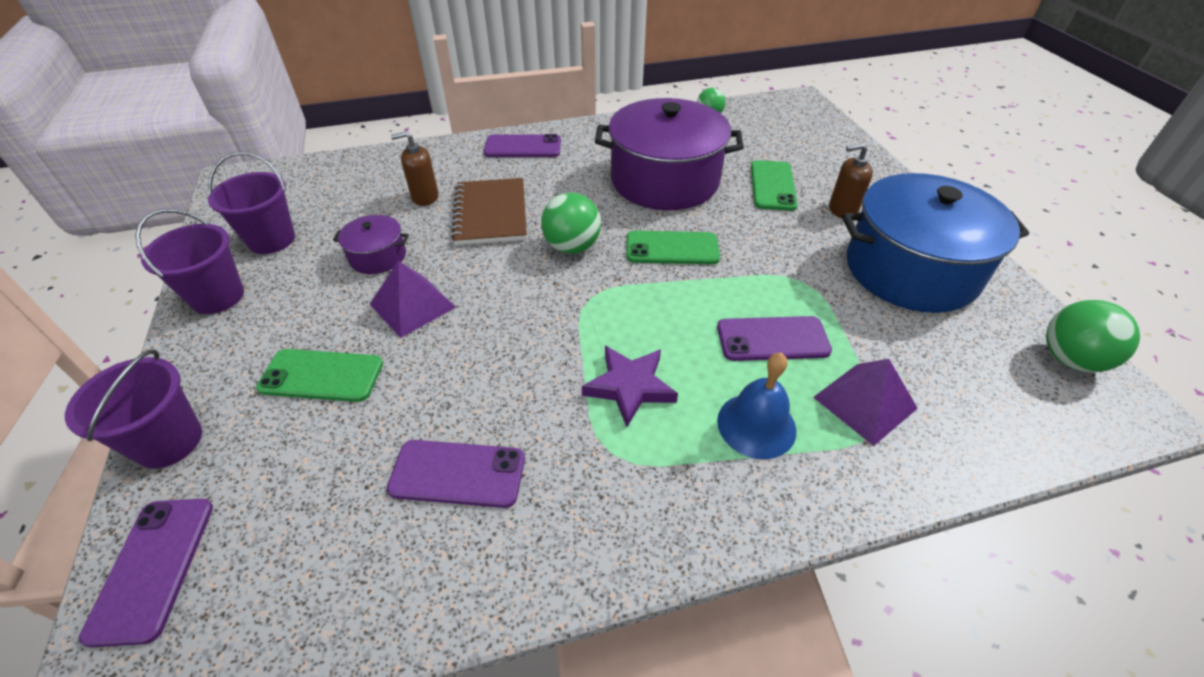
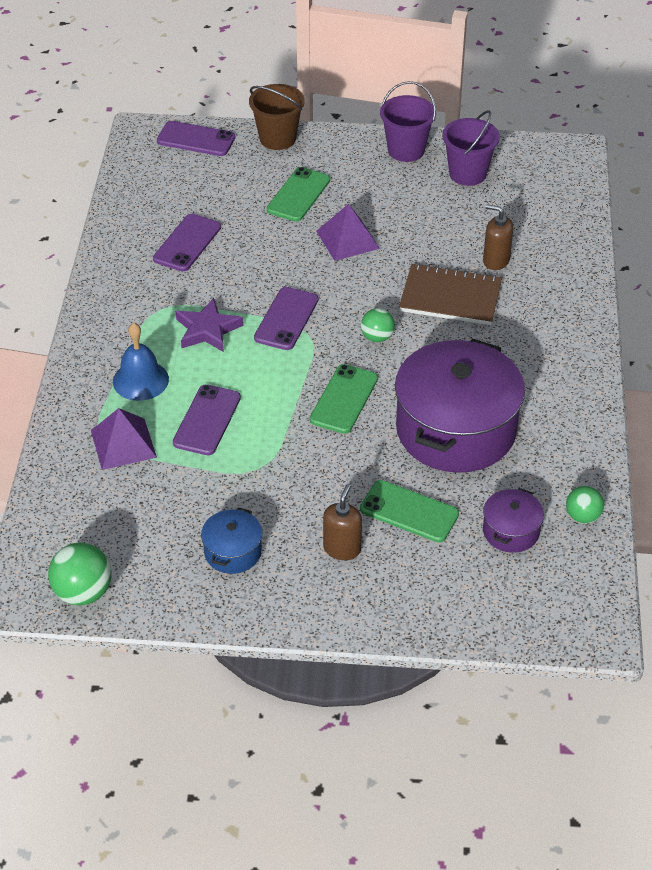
camera: 110 degrees right, 0 degrees up
purple bucket [65,349,202,469] -> brown bucket [249,84,305,150]
purple pot [333,215,409,274] -> purple pot moved to [483,488,544,553]
brown soap dispenser [391,131,439,206] -> brown soap dispenser turned 75 degrees counterclockwise [483,204,513,270]
purple phone [484,134,561,157] -> purple phone moved to [254,287,318,350]
green ball [541,193,601,254] -> green ball [361,308,395,342], size x0.63
blue pot [842,173,1029,313] -> blue pot [201,507,262,574], size x0.45

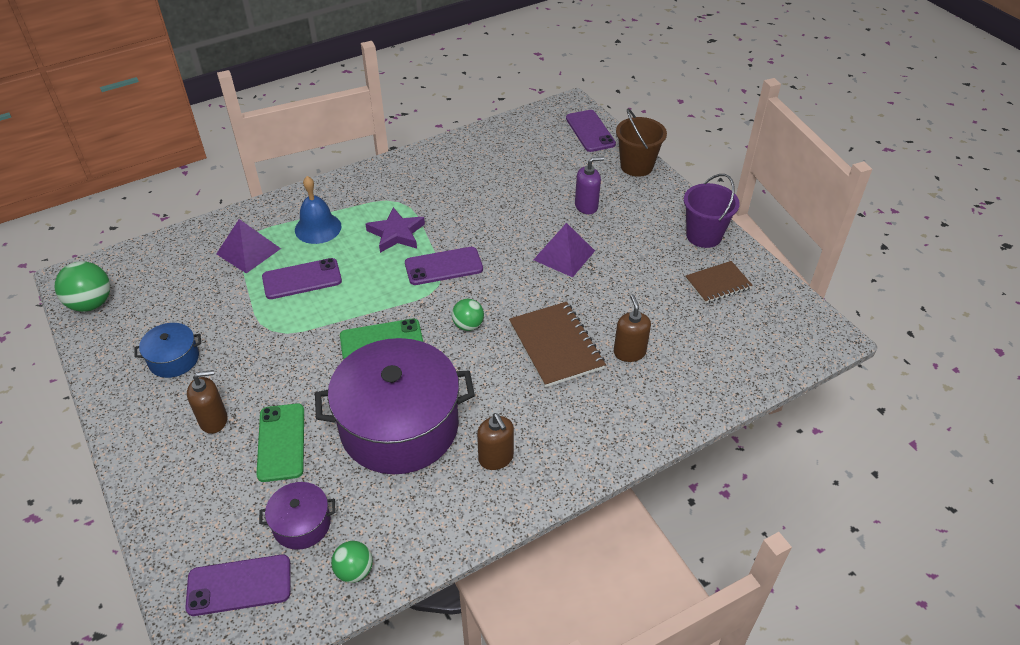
camera: 55 degrees right, 0 degrees up
purple phone [153,214,221,271] -> purple phone moved to [185,554,290,616]
green phone [267,167,330,222] -> purple soap dispenser [575,157,604,214]
purple bucket [442,110,500,186] -> brown notebook [685,261,753,303]
none -> brown soap dispenser [477,413,514,470]

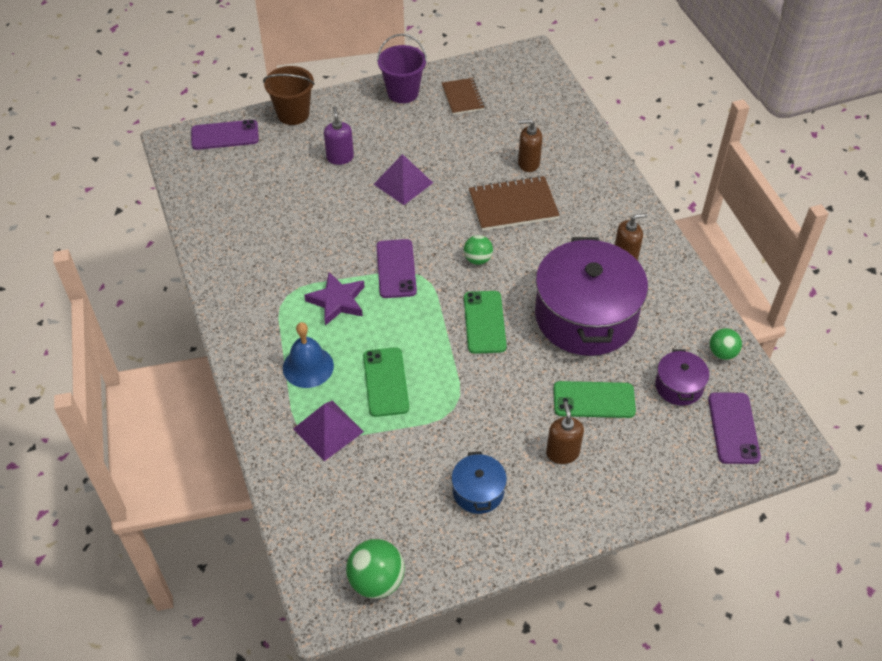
camera: 80 degrees left, 5 degrees up
purple phone [262,258,342,299] -> green phone [363,347,409,417]

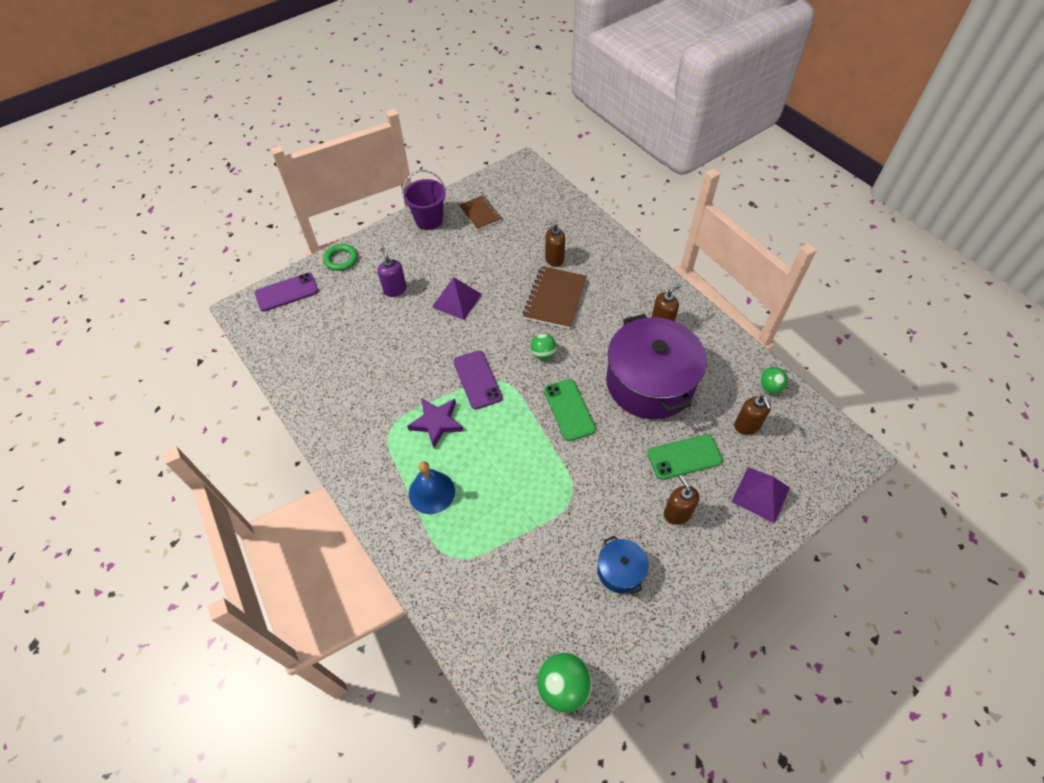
camera: 15 degrees left, 5 degrees up
brown bucket [263,66,315,125] -> green ring [323,244,358,271]
purple pyramid [293,401,364,461] -> purple pyramid moved to [731,467,790,524]
green phone [363,347,409,417] -> none
brown notebook [469,176,560,231] -> brown notebook turned 45 degrees counterclockwise [523,266,587,329]
purple pot [655,349,709,406] -> brown soap dispenser [734,395,772,435]
purple phone [708,393,761,464] -> none

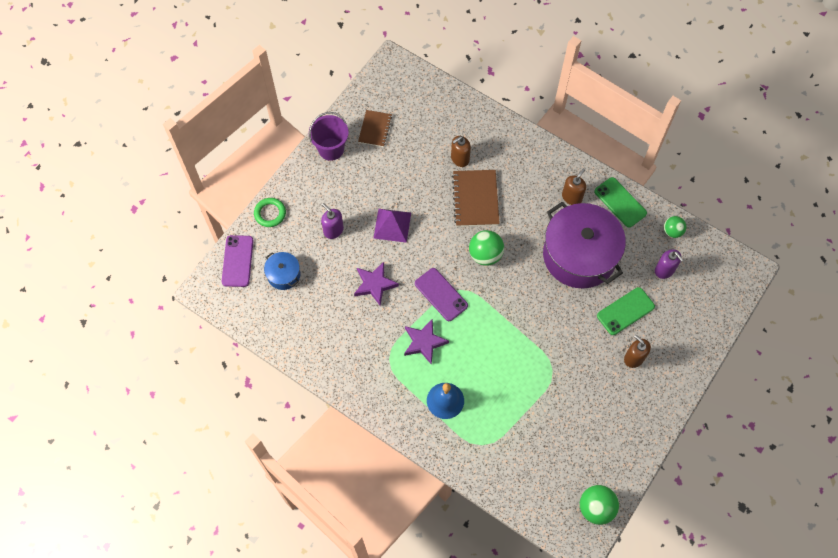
camera: 20 degrees left, 10 degrees up
purple phone [255,273,318,312] -> purple phone turned 45 degrees counterclockwise [222,235,254,287]
brown notebook [459,195,502,231] -> brown notebook turned 60 degrees clockwise [358,110,392,147]
green ball [531,334,556,360] -> green ball [469,230,504,266], size x1.58
green phone [544,379,596,441] -> green phone moved to [594,177,647,227]
blue pot [598,536,648,595] -> blue pot moved to [264,252,300,290]
purple pyramid [731,467,790,524] -> none
brown soap dispenser [734,395,772,435] -> purple soap dispenser [655,249,683,279]
none -> purple star [354,262,399,306]

